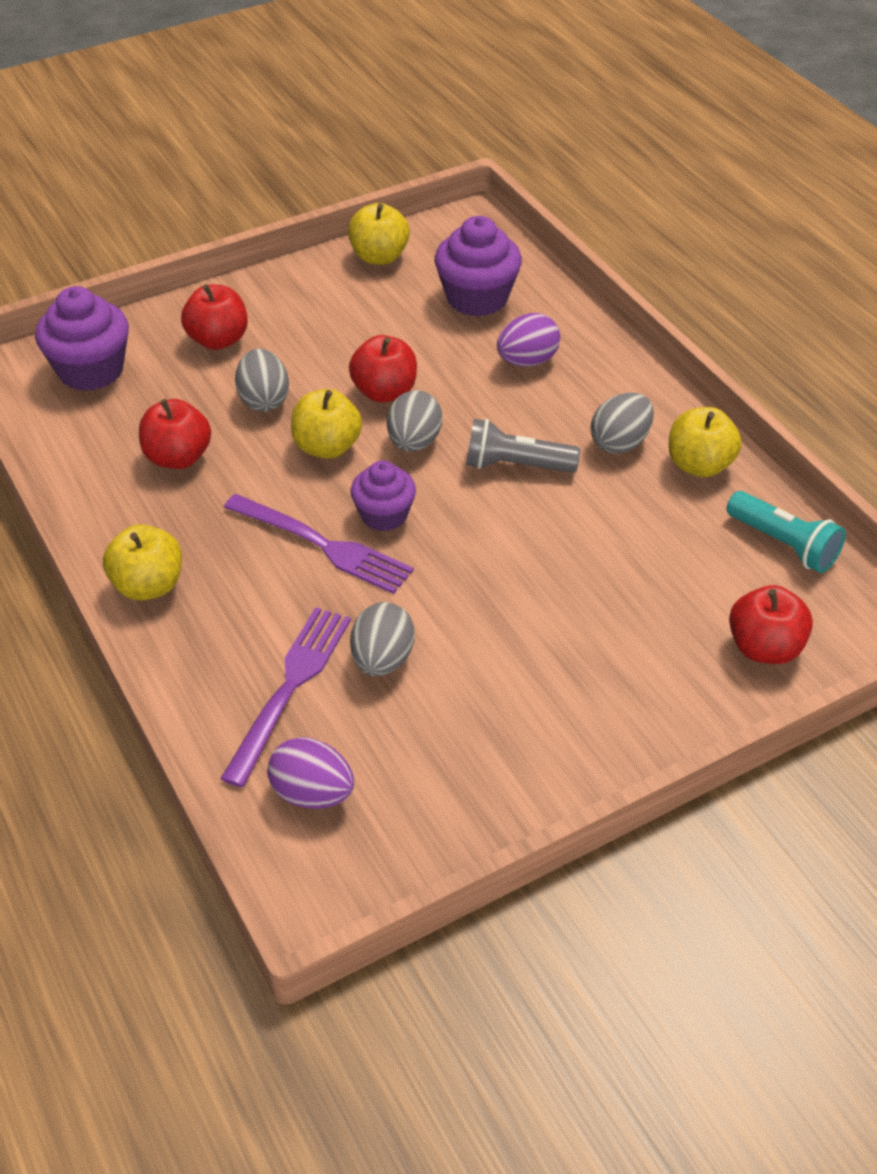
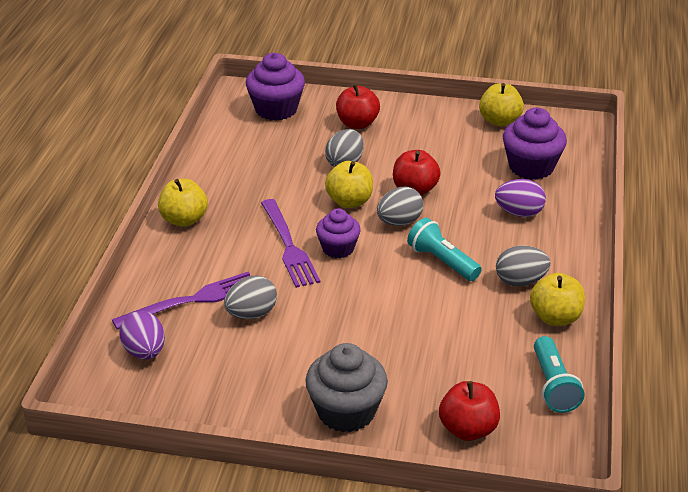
camera: 40 degrees right, 10 degrees down
red apple [139,399,211,469] -> none
grey flashlight [466,419,580,473] -> turquoise flashlight [407,218,482,281]
none -> grey cupcake [305,343,388,432]

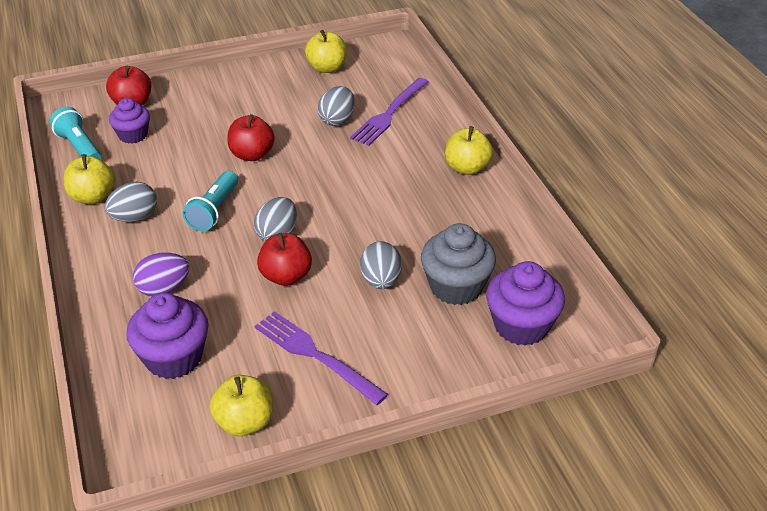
camera: 150 degrees right, 5 degrees up
purple egg [119,311,165,359] -> none
purple fork [261,199,320,288] -> purple fork moved to [255,311,388,405]
grey cupcake [305,343,388,432] -> grey cupcake moved to [421,223,496,305]
purple cupcake [316,208,361,258] -> purple cupcake moved to [109,98,150,144]
yellow apple [325,161,373,208] -> yellow apple moved to [305,30,347,73]
red apple [336,84,380,129] -> red apple moved to [227,114,275,161]
turquoise flashlight [407,218,482,281] -> turquoise flashlight turned 90 degrees clockwise [183,171,238,231]

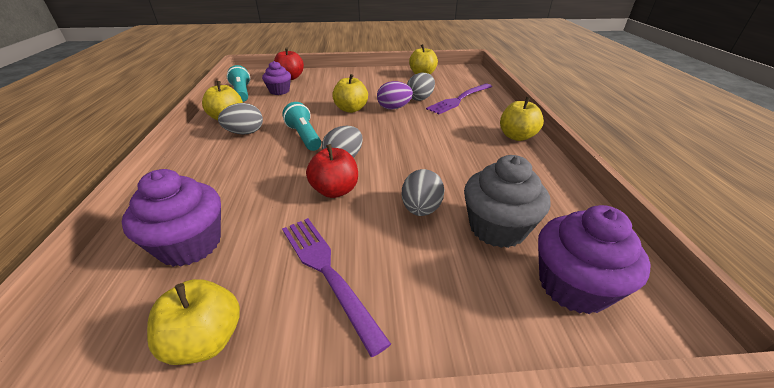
camera: 15 degrees right, 5 degrees down
purple egg [133,253,189,296] -> purple egg moved to [377,81,413,110]
turquoise flashlight [183,171,238,231] -> turquoise flashlight turned 120 degrees clockwise [282,102,321,151]
red apple [227,114,275,161] -> yellow apple [332,74,368,113]

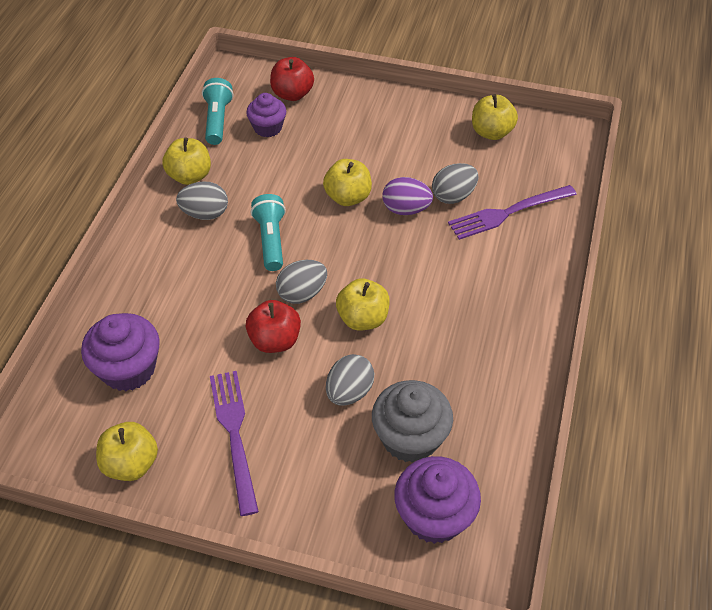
camera: 20 degrees right, 15 degrees up
yellow apple [500,97,544,141] -> yellow apple moved to [336,278,390,330]

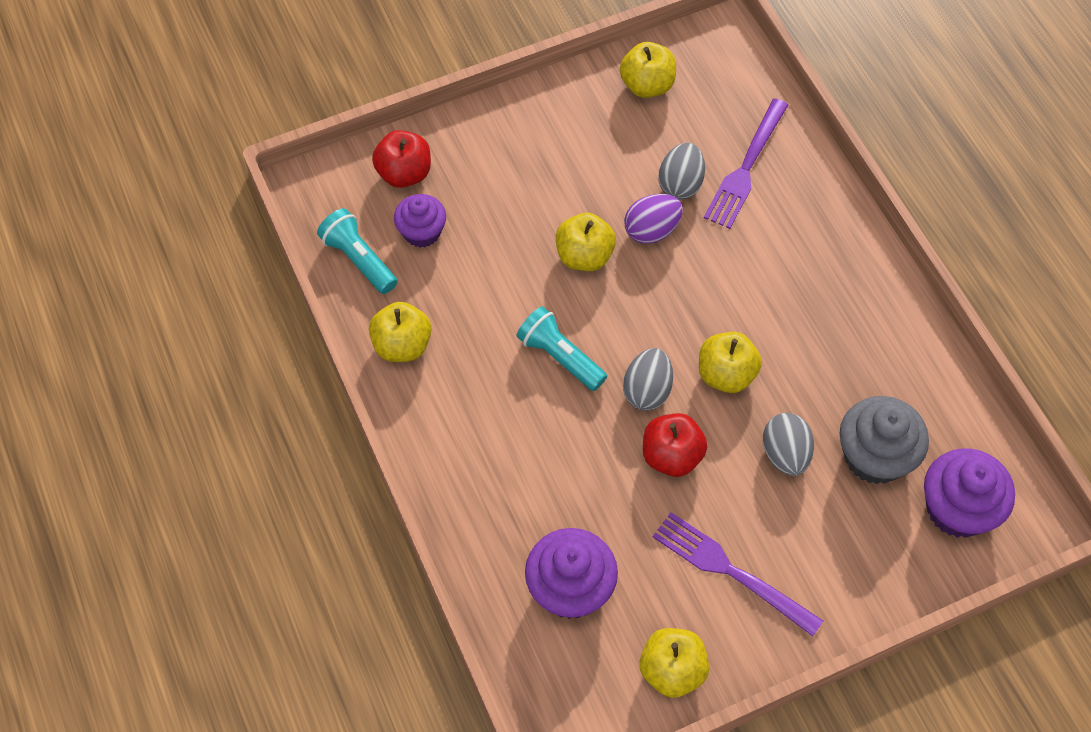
camera: 40 degrees left, 10 degrees up
grey egg [176,181,228,220] -> none

